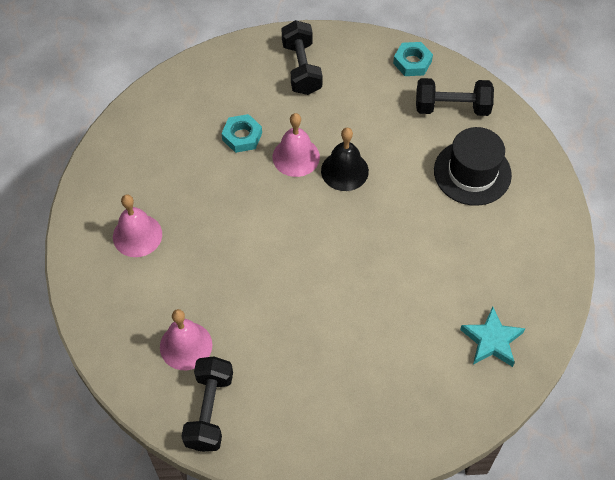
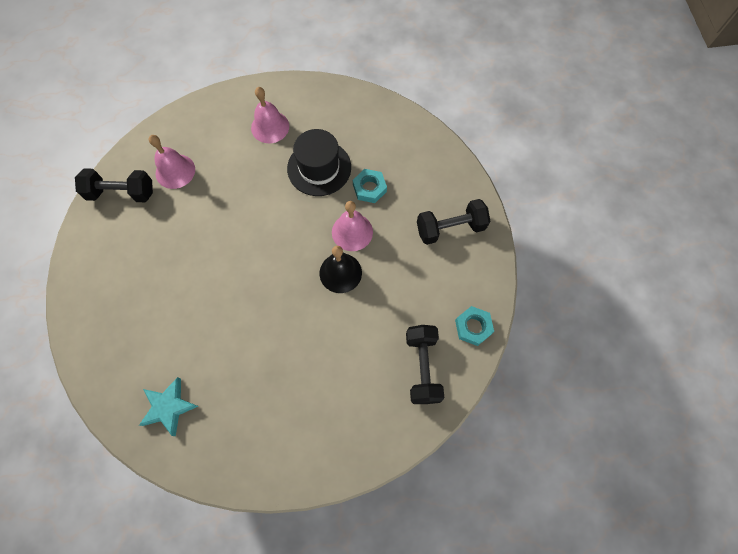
camera: 85 degrees right, 10 degrees up
black hat [434,127,512,206] -> black hat moved to [287,129,351,196]

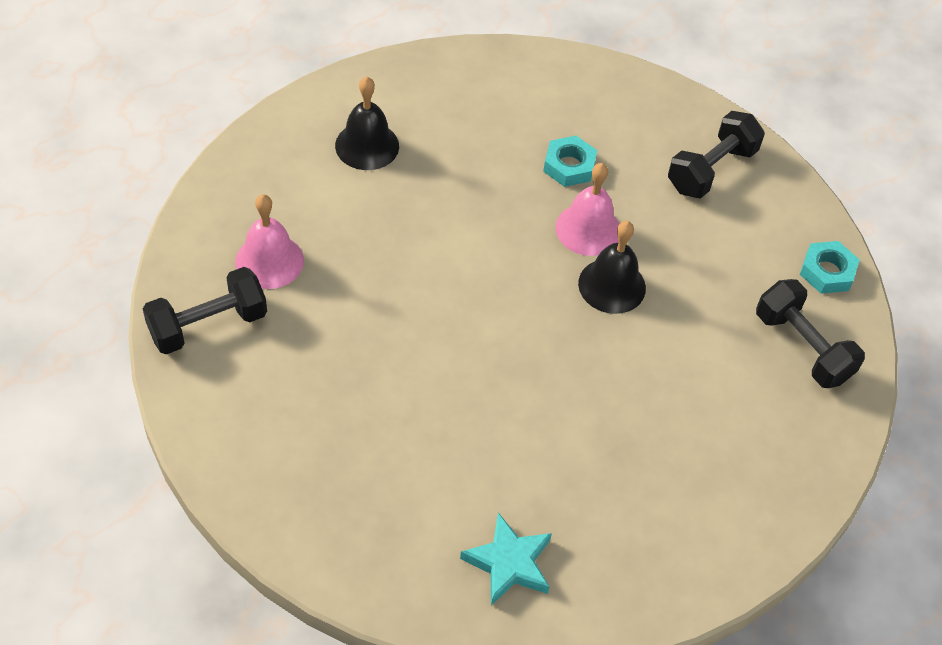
camera: 35 degrees left, 15 degrees down
pink bell [251,87,289,143] -> black bell [335,77,399,170]
black hat [287,129,351,196] -> none

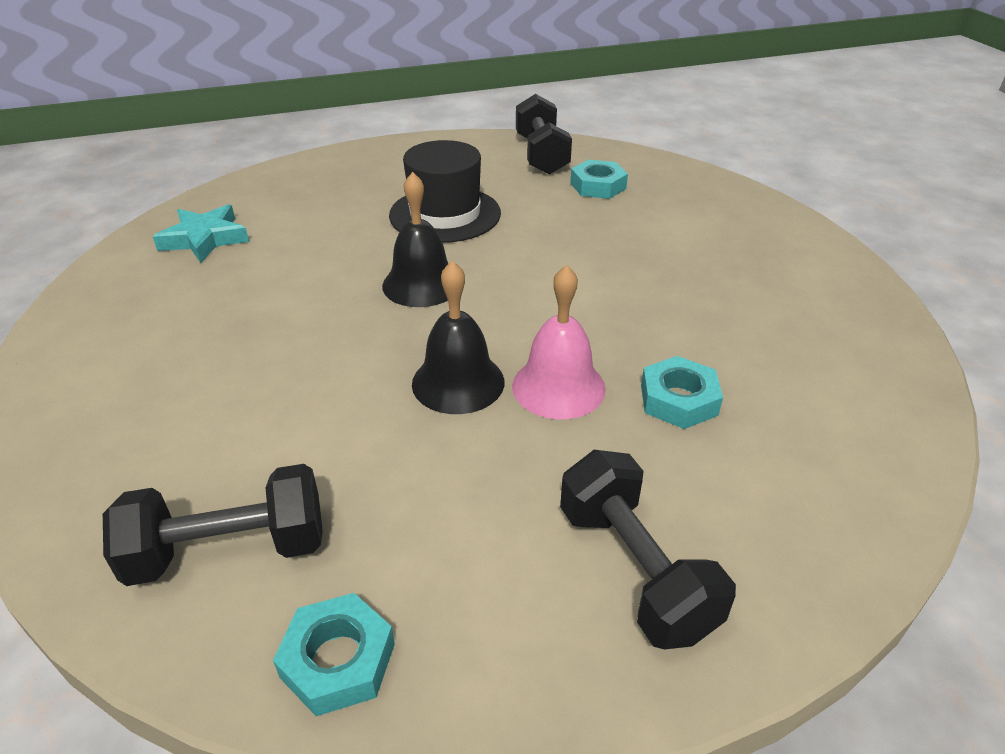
camera: 115 degrees right, 15 degrees down
pink bell [235,194,304,289] -> turquoise nut [570,160,628,199]
black bell [335,77,399,170] -> black bell moved to [382,172,448,307]
none -> black hat [389,140,501,243]

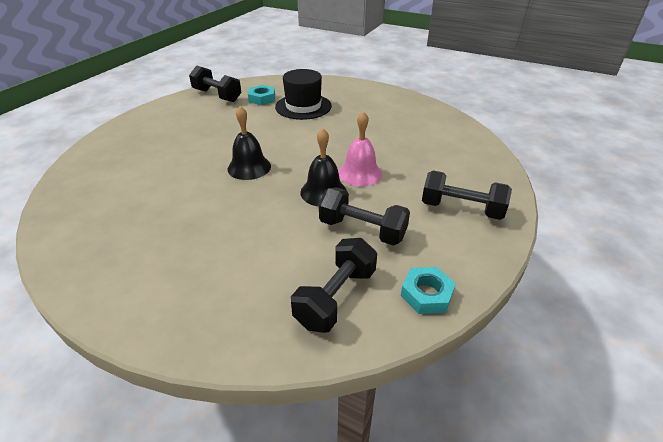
camera: 45 degrees left, 0 degrees up
turquoise star [153,204,249,263] -> none
black hat [389,140,501,243] -> black hat moved to [275,69,332,120]
turquoise nut [641,356,723,429] -> none
none -> black dumbbell [319,187,410,245]

